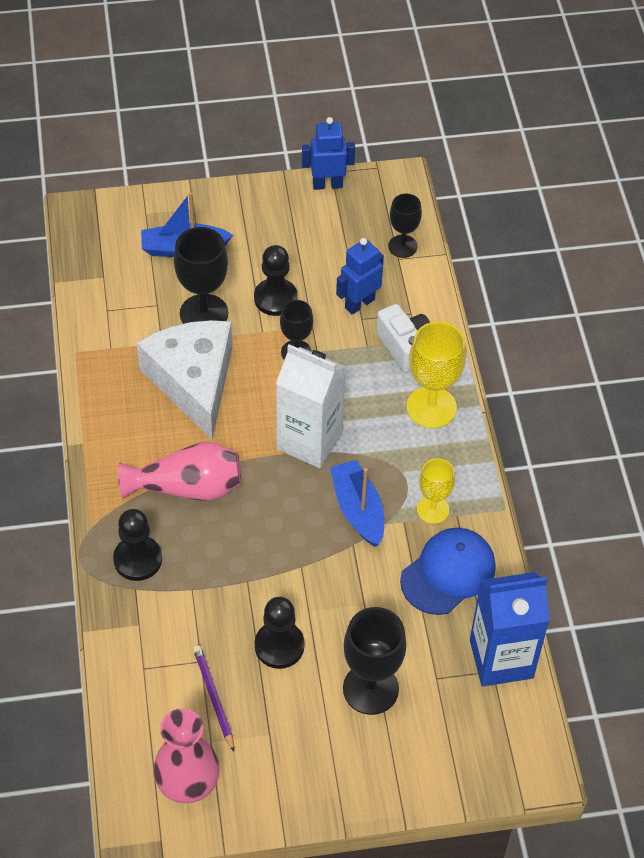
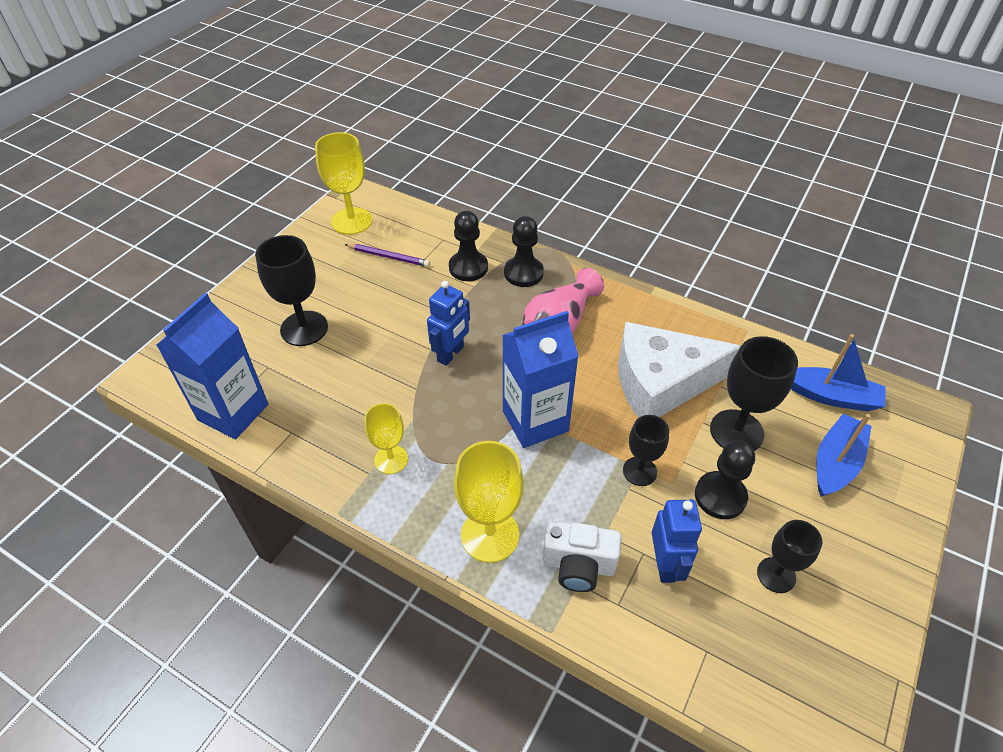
camera: 130 degrees right, 5 degrees down
white cheese [136,320,232,440] -> white cheese turned 150 degrees clockwise [618,322,741,417]
pink vase [153,708,220,804] -> yellow goblet [315,132,373,235]
black pawn [255,597,305,669] -> black pawn moved to [449,211,488,281]
white carton [276,344,346,468] -> blue carton [503,311,579,448]
blue robot [302,117,355,190] -> blue robot moved to [427,281,470,366]
blue boat [330,460,384,547] -> blue boat moved to [791,334,885,412]
black goblet [388,194,422,258] -> black goblet moved to [757,520,822,593]
blue cap [400,528,496,615] -> none

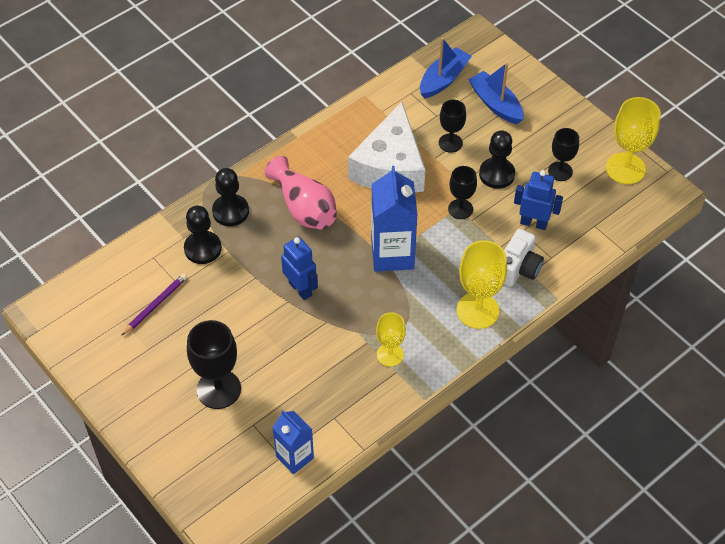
camera: 70 degrees left, 5 degrees up
blue carton [157,293,268,439] -> blue carton [272,410,314,474], size x0.62
yellow goblet [315,132,373,235] -> yellow goblet moved to [606,97,661,184]
black goblet [710,336,798,451] -> black goblet [439,100,466,153], size x0.62

